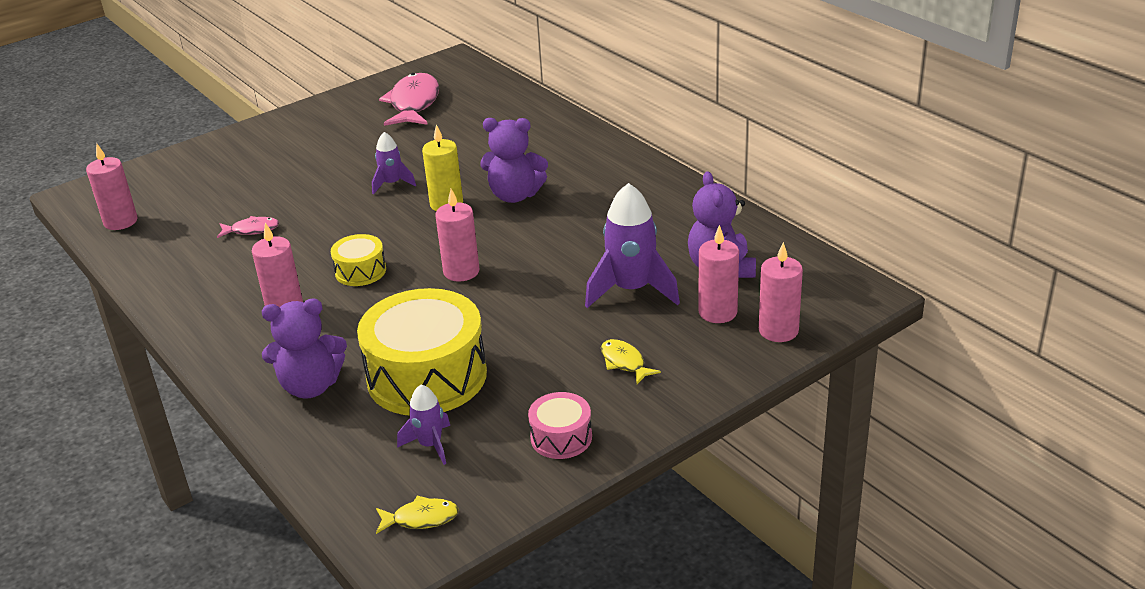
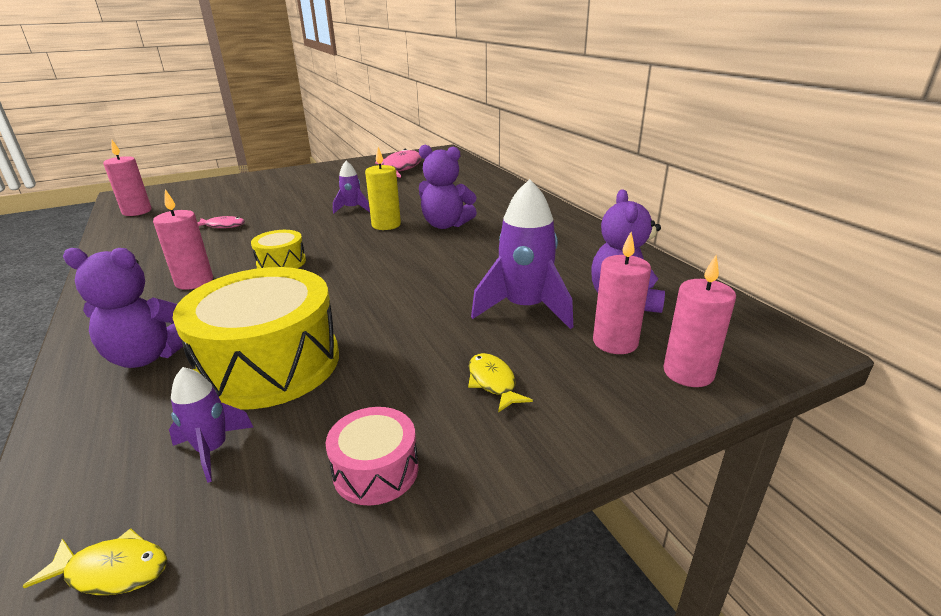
camera: 10 degrees right, 5 degrees down
pink candle [435,189,479,282] -> none

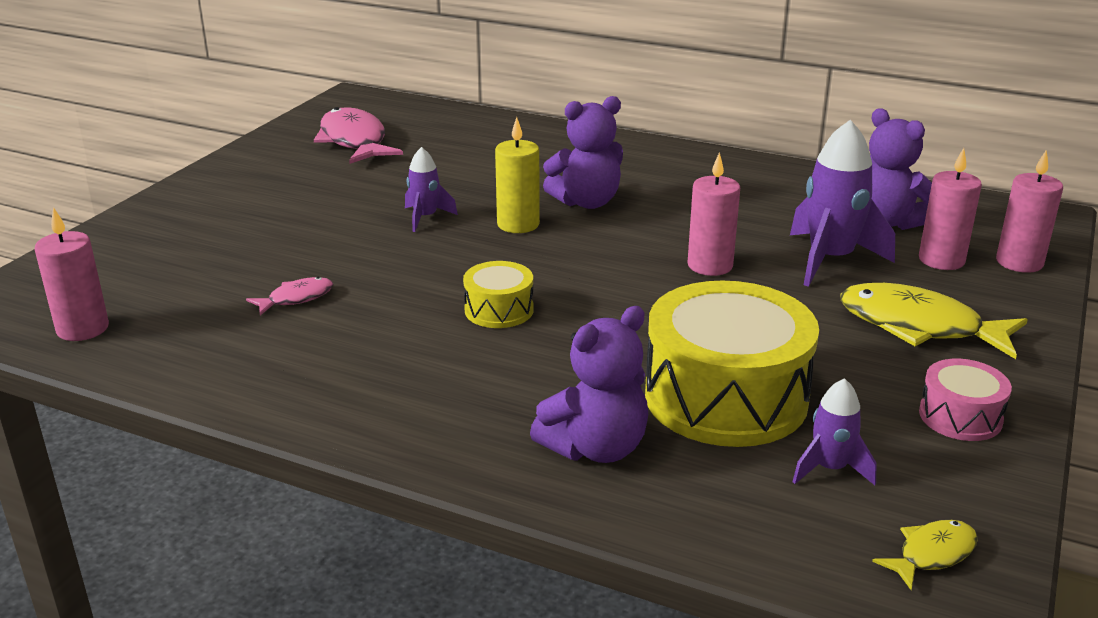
camera: 40 degrees left, 0 degrees up
pink candle [153,189,213,290] -> pink candle moved to [687,152,740,276]
yellow fish [468,353,533,413] -> yellow fish [841,283,1028,359], size x2.00

